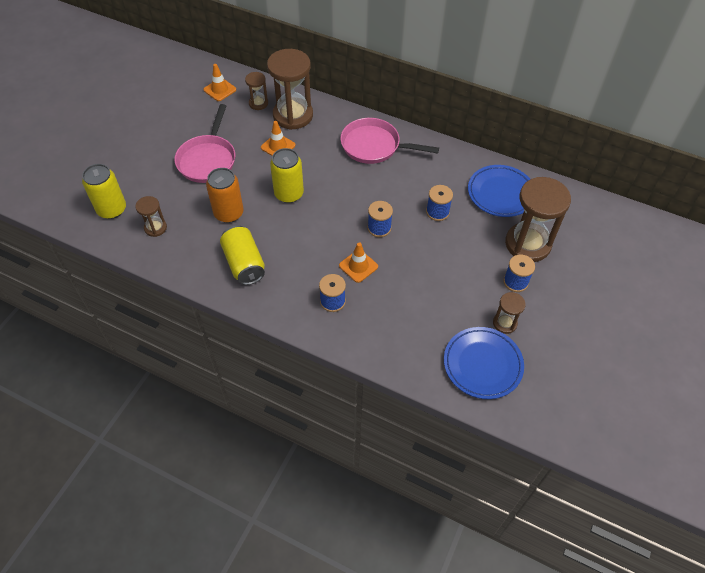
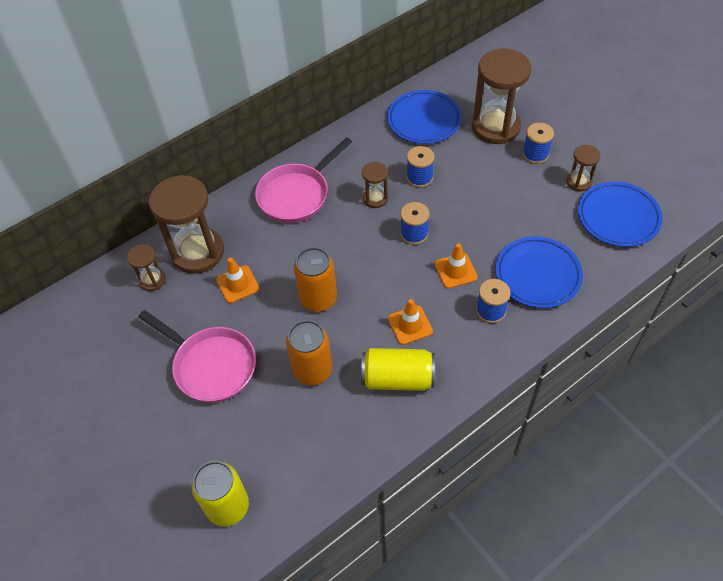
camera: 60 degrees left, 0 degrees up
brown hourglass [135,196,167,237] -> brown hourglass moved to [362,162,388,208]
orange traffic cone [203,64,236,101] -> orange traffic cone moved to [388,299,433,345]
yellow can [270,148,304,203] -> orange can [294,247,337,312]
none -> blue plate [495,236,583,308]

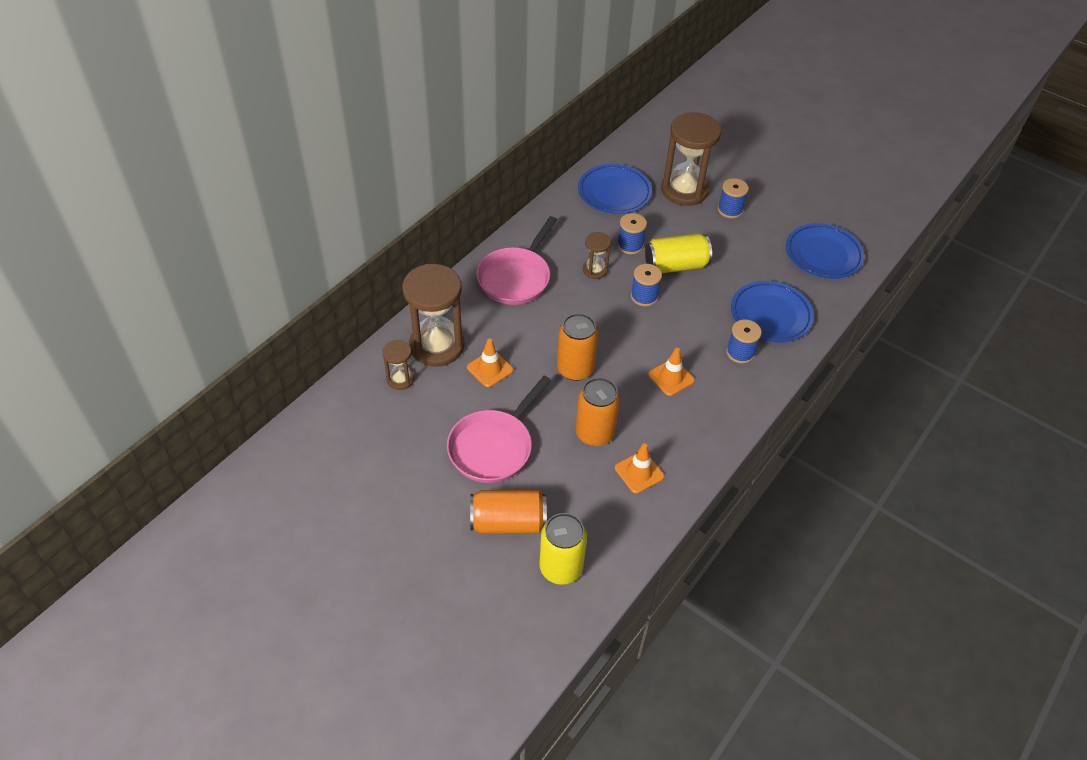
camera: 20 degrees left, 5 degrees down
pink pan [138,310,256,403] -> pink pan turned 105 degrees clockwise [447,376,551,483]
yellow can [361,348,435,391] -> yellow can moved to [645,233,712,273]
orange traffic cone [435,243,478,289] -> orange traffic cone moved to [615,443,664,493]
brown hourglass [566,145,601,191] -> none
none -> orange can [470,490,547,534]

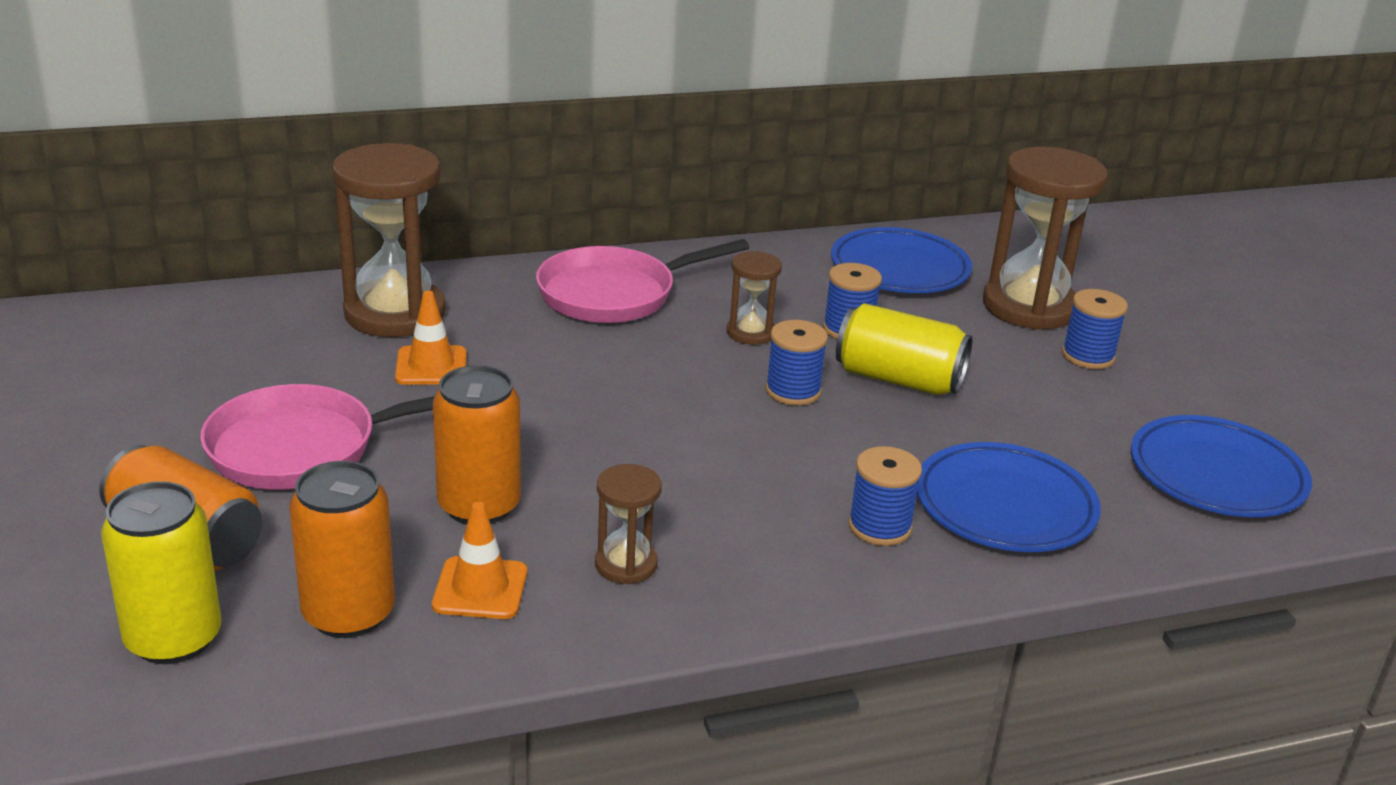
camera: 35 degrees right, 20 degrees down
brown hourglass [382,340,415,390] -> brown hourglass moved to [595,464,662,584]
orange can [557,313,598,381] -> orange can moved to [289,461,395,638]
orange traffic cone [648,348,695,396] -> none

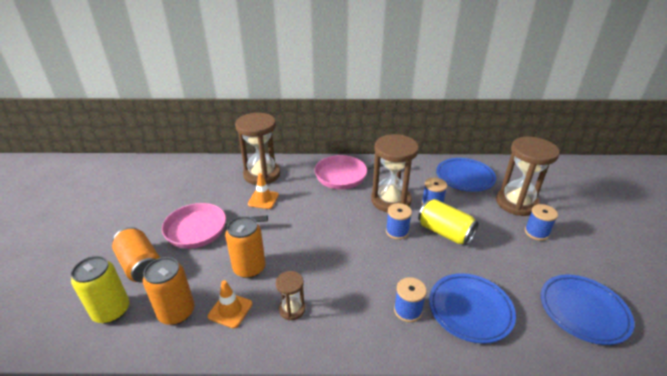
camera: 20 degrees right, 5 degrees up
brown hourglass [727,251,782,345] -> brown hourglass [371,134,419,212], size x2.03

